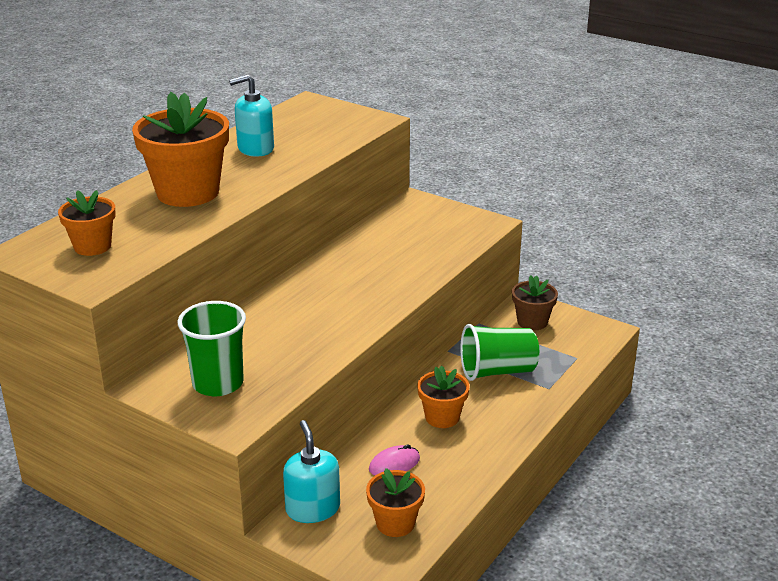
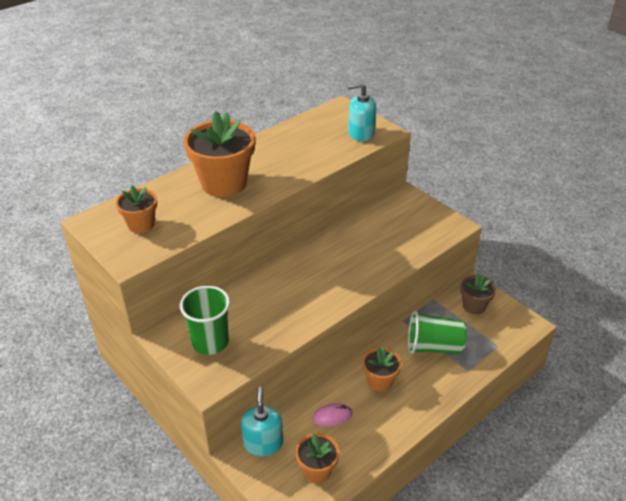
camera: 15 degrees right, 10 degrees up
turquoise soap dispenser [229,75,274,157] -> turquoise soap dispenser moved to [348,82,376,142]

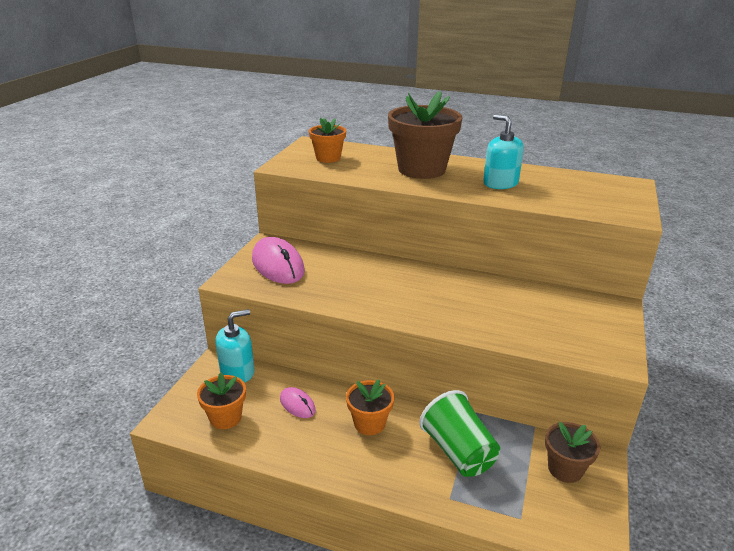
camera: 60 degrees right, 10 degrees down
green cup [180,286,230,355] -> pink mouse [252,237,305,284]
orange flower pot [183,111,255,197] -> brown flower pot [388,91,462,179]
turquoise soap dispenser [348,82,376,142] -> turquoise soap dispenser moved to [483,114,524,189]

